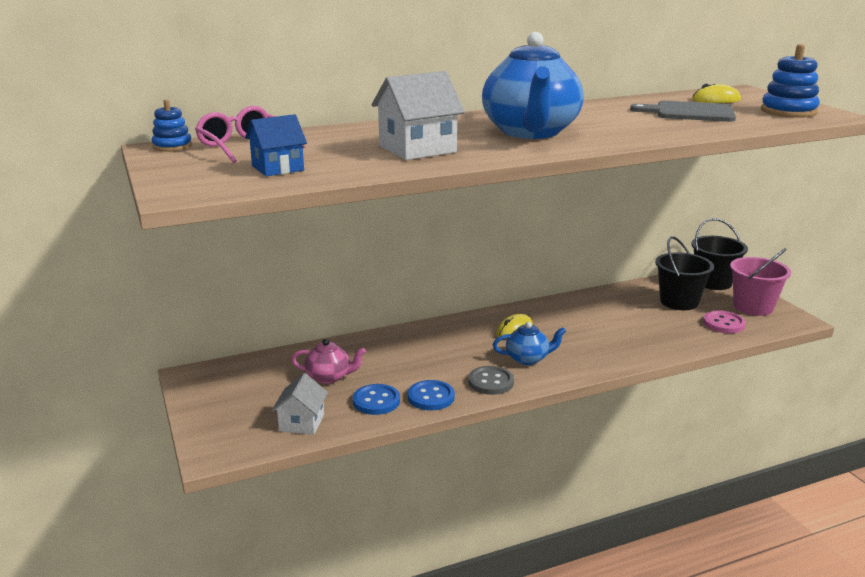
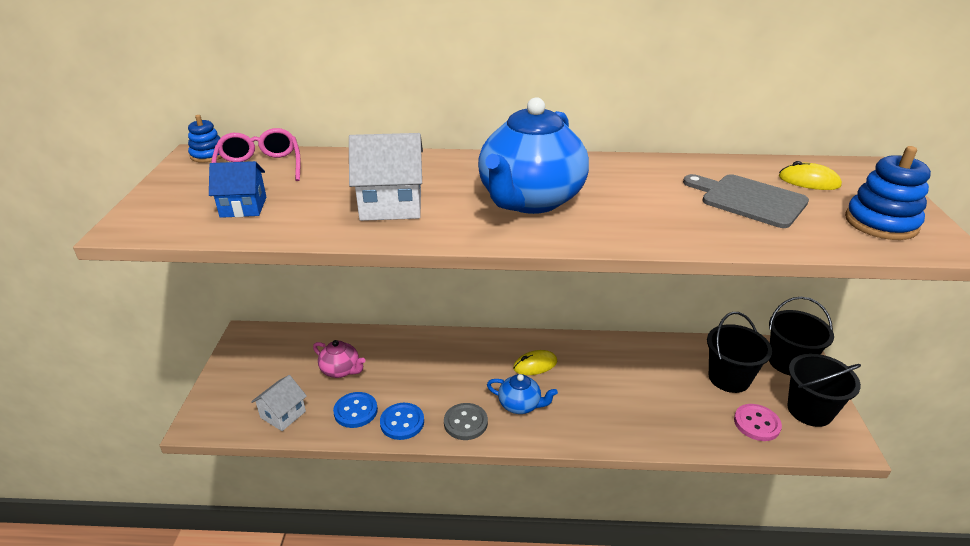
camera: 25 degrees right, 10 degrees up
pink bucket [730,248,791,316] -> black bucket [787,354,861,427]

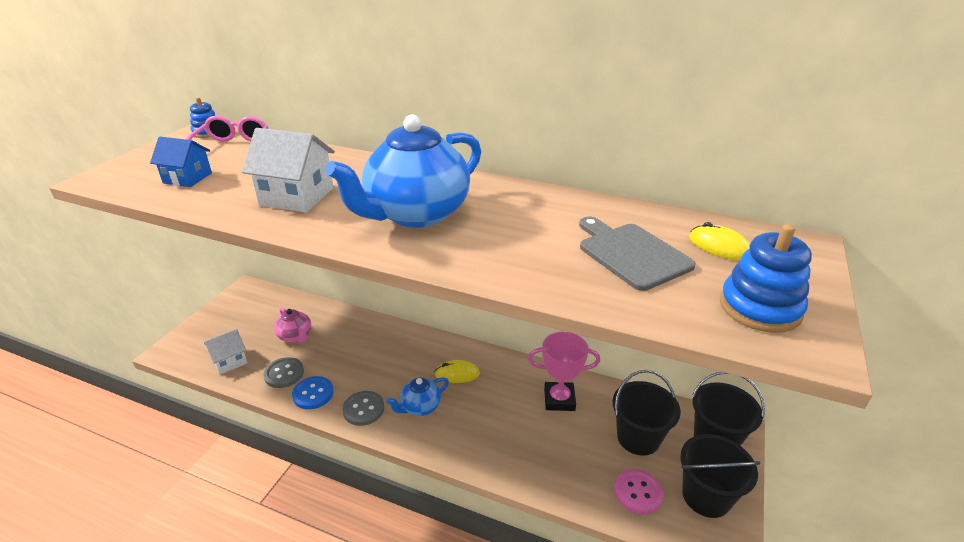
camera: 20 degrees right, 0 degrees up
blue button [333,392,378,428] -> grey button [263,357,304,388]
blue teapot [487,374,558,414] -> blue teapot turned 105 degrees clockwise [386,377,449,416]
none -> pink trophy [528,332,600,411]

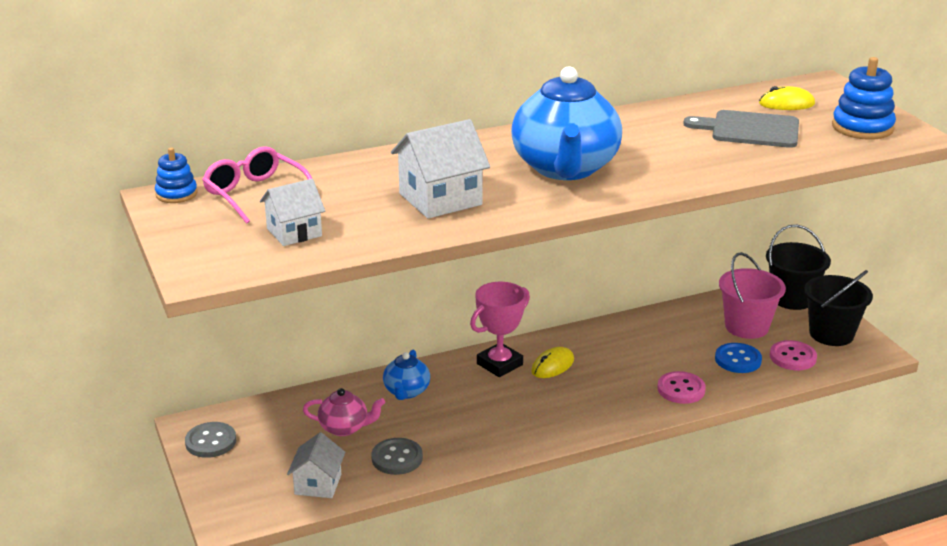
camera: 45 degrees left, 5 degrees down
blue house [150,137,212,187] -> white house [260,179,325,246]
blue button [292,376,334,409] -> blue button moved to [715,343,762,373]
grey button [342,391,384,426] -> grey button moved to [185,422,236,458]
blue teapot [386,377,449,416] -> blue teapot moved to [383,350,430,400]
pink trophy [528,332,600,411] -> pink trophy moved to [470,282,530,377]
black bucket [613,370,681,456] -> pink bucket [719,252,786,339]
none -> pink button [657,371,706,404]

